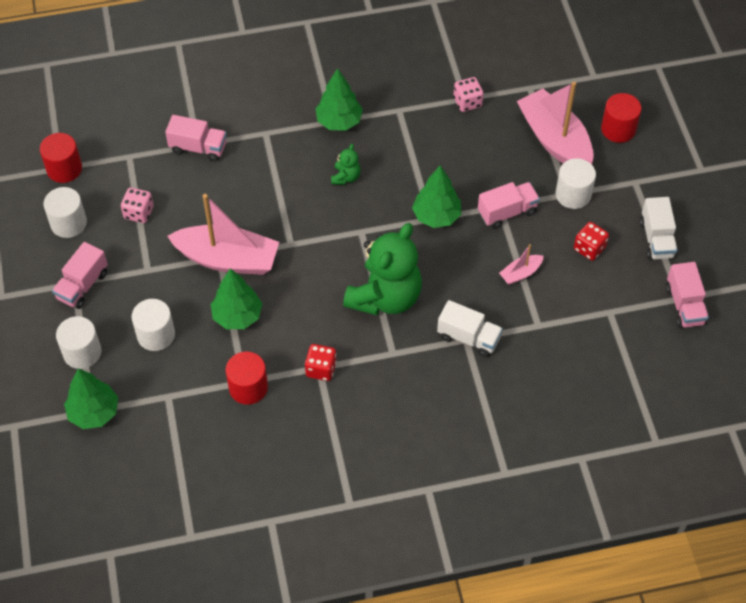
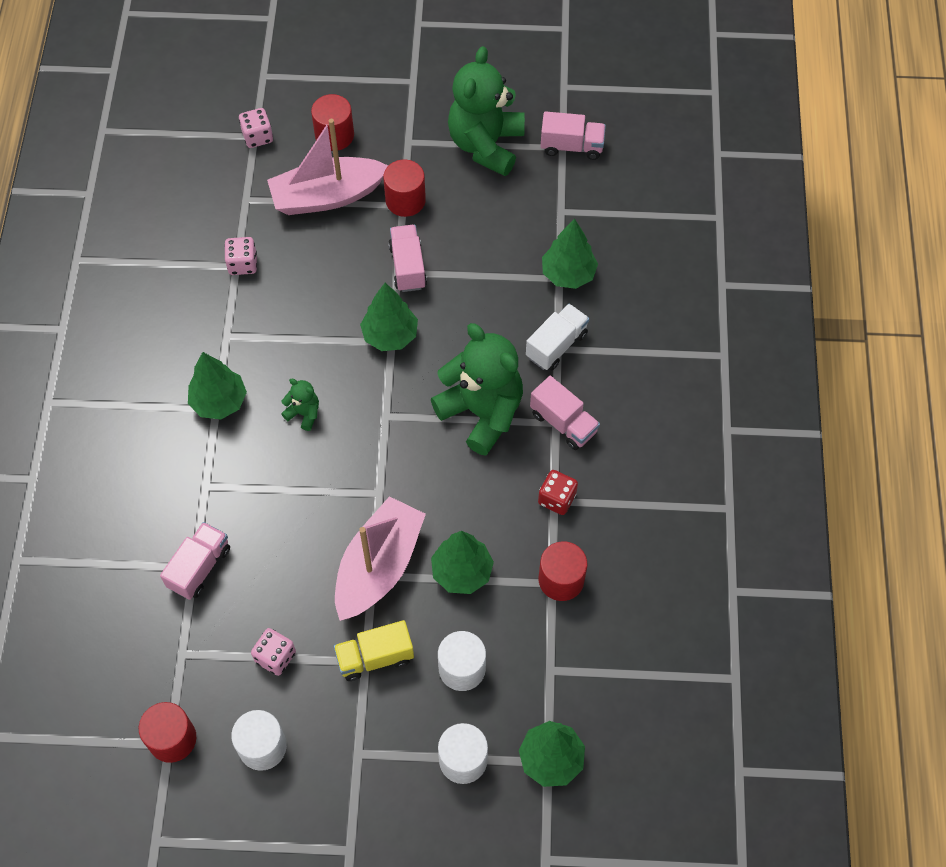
camera: 75 degrees left, 5 degrees up
pink truck [52,242,108,309] -> pink truck moved to [530,376,600,450]
pink boat [499,244,544,285] -> none
white cylinder [555,158,596,209] -> red cylinder [383,159,426,217]
red dice [574,222,609,261] -> none
white truck [640,197,678,260] -> green teddy bear [448,46,525,176]
none -> pink dice [239,108,273,148]
none -> yellow truck [334,620,414,681]
none -> green tree [542,219,598,289]

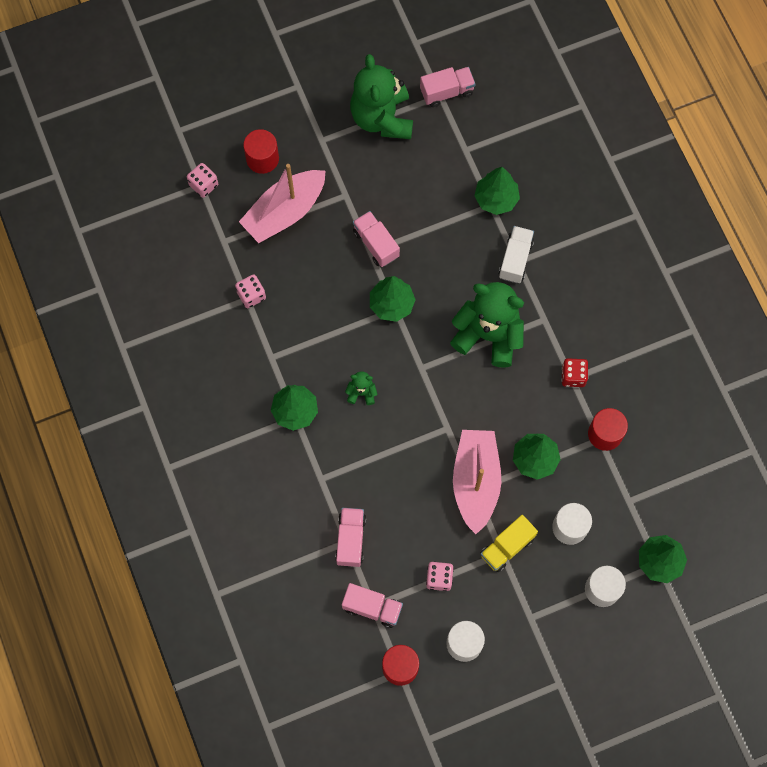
camera: 25 degrees left, 10 degrees up
red cylinder [383,159,426,217] -> none
pink truck [530,376,600,450] -> pink truck moved to [342,583,403,628]

